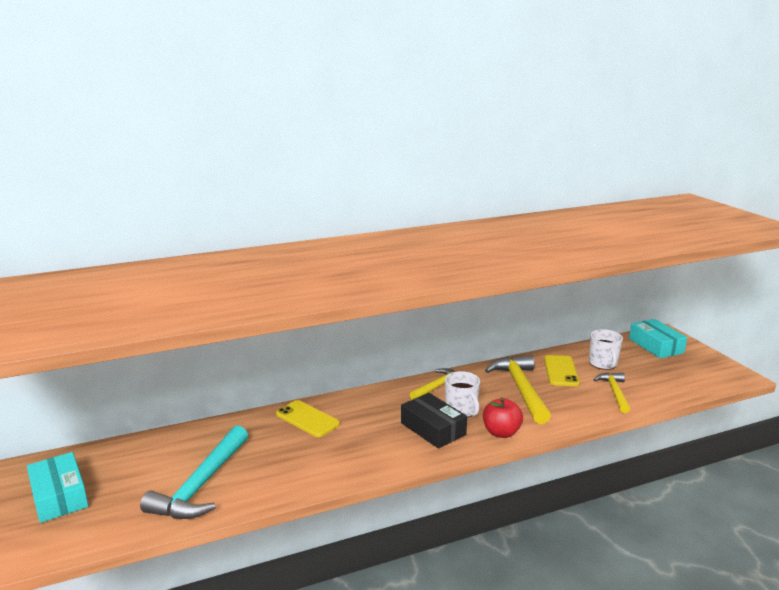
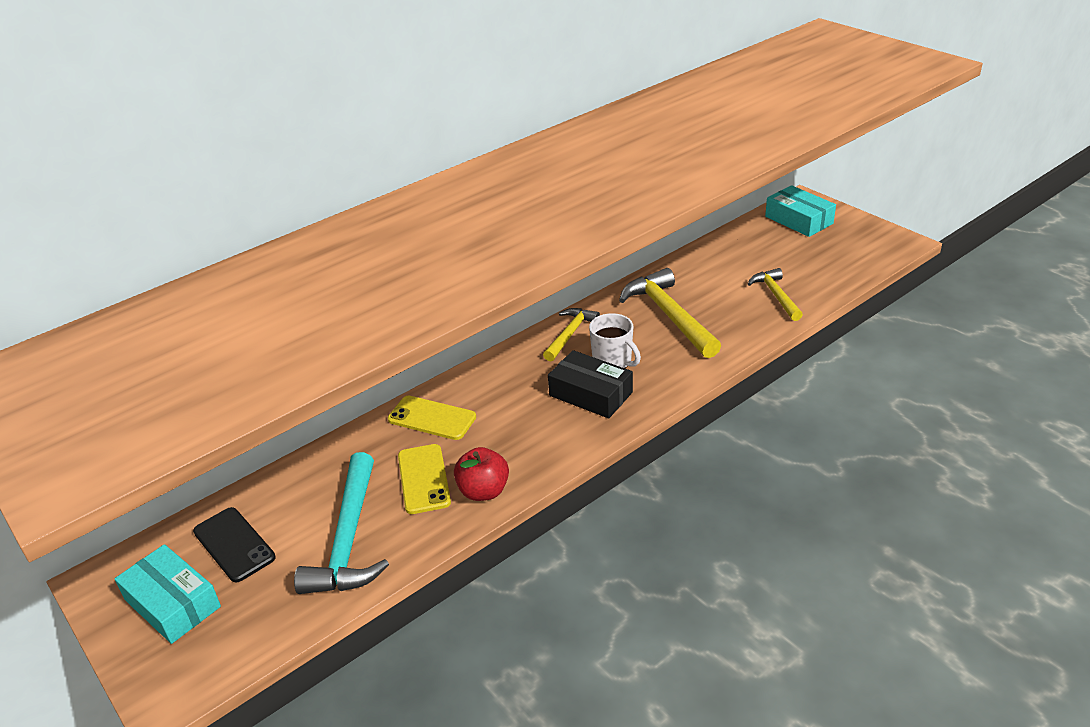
camera: 15 degrees left, 15 degrees up
red apple [483,397,523,438] -> red apple moved to [454,447,509,501]
yellow phone [544,355,580,386] -> yellow phone moved to [398,444,451,514]
white mug [589,329,623,370] -> none
none -> black phone [193,507,276,582]

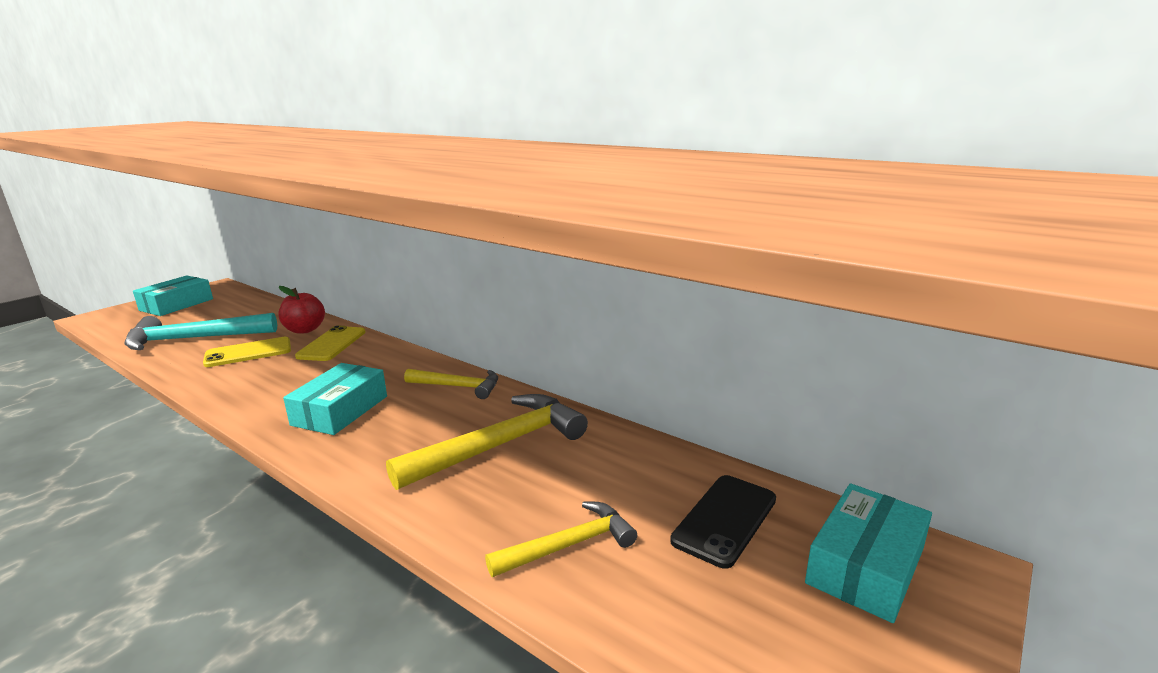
camera: 75 degrees right, 15 degrees down
black phone [193,507,276,582] -> black phone moved to [670,475,776,569]
red apple [454,447,509,501] -> red apple moved to [278,286,325,333]
black box [548,350,633,419] -> turquoise box [283,363,387,435]
white mug [589,313,641,368] -> none

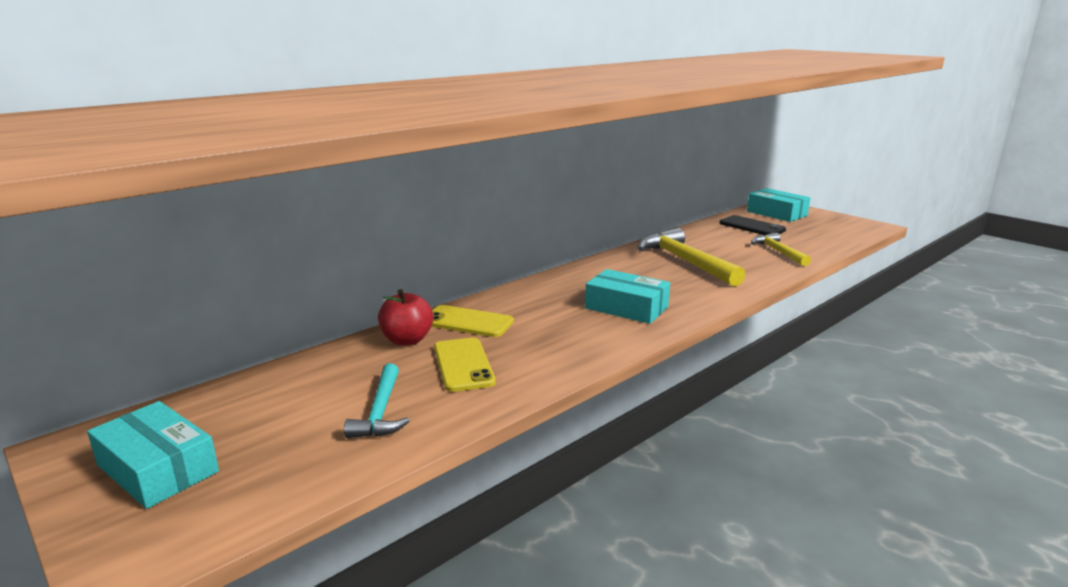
camera: 80 degrees left, 0 degrees up
turquoise hammer [124,313,277,350] -> turquoise hammer [344,363,410,438], size x0.59
yellow hammer [404,369,498,399] -> none

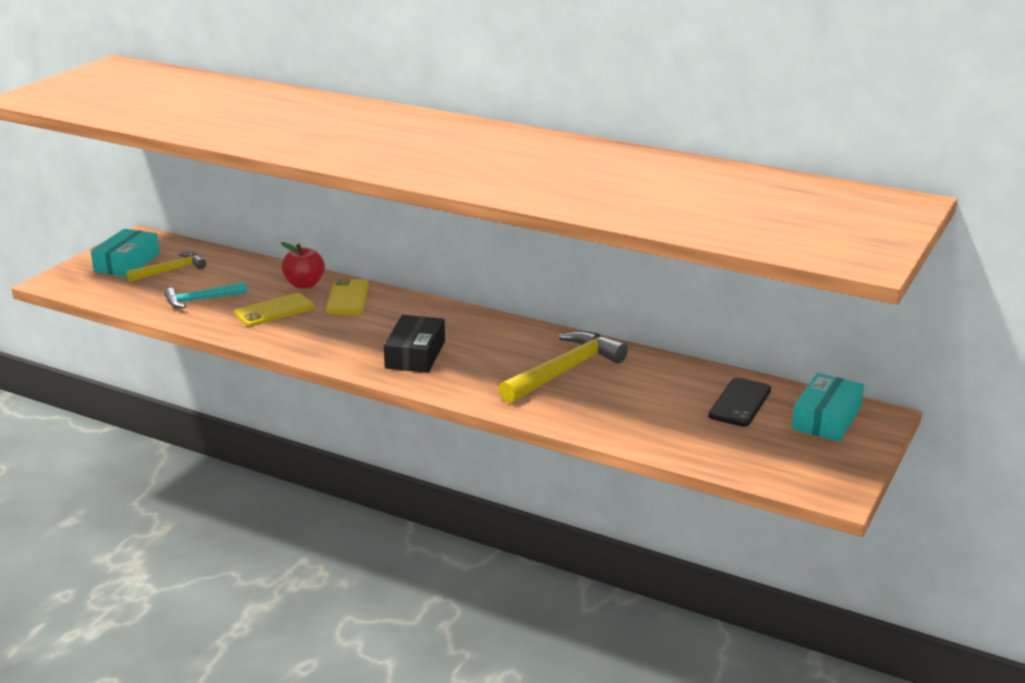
camera: 70 degrees right, 5 degrees up
turquoise box [585,269,670,324] -> black box [384,315,445,373]
yellow hammer [751,233,811,266] -> yellow hammer moved to [126,252,206,282]

